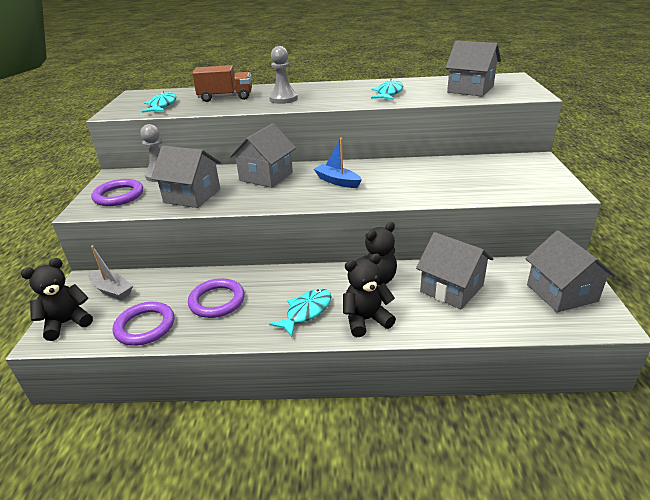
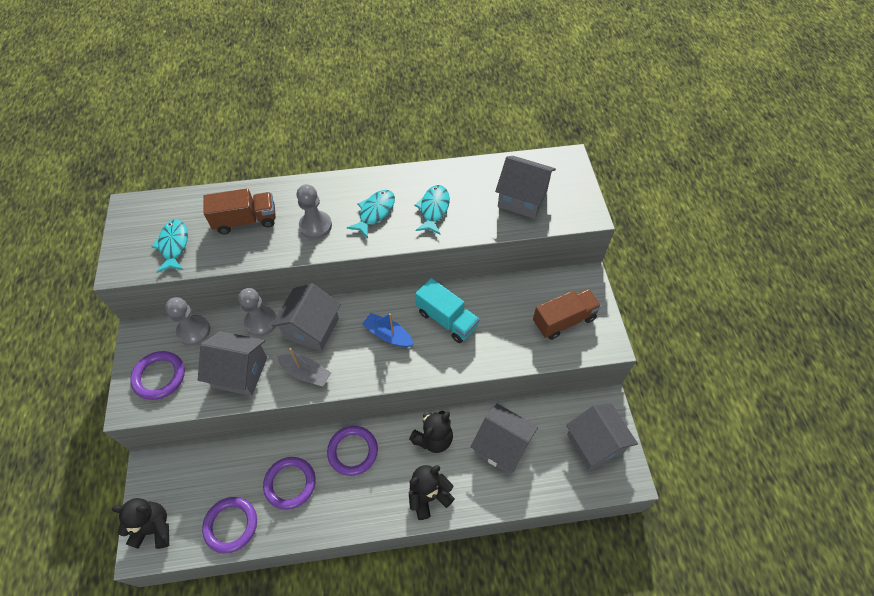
camera: 10 degrees left, 25 degrees up
black teddy bear [21,258,93,341] -> black teddy bear turned 45 degrees clockwise [112,498,169,549]
grey boat [88,245,133,300] -> grey boat moved to [277,348,331,386]
turquoise fish [269,289,332,337] -> turquoise fish moved to [347,190,395,238]
none -> grey pawn [238,288,277,336]
none -> purple ring [327,426,378,476]
none -> turquoise truck [415,278,480,343]
none -> brown truck [533,289,601,340]

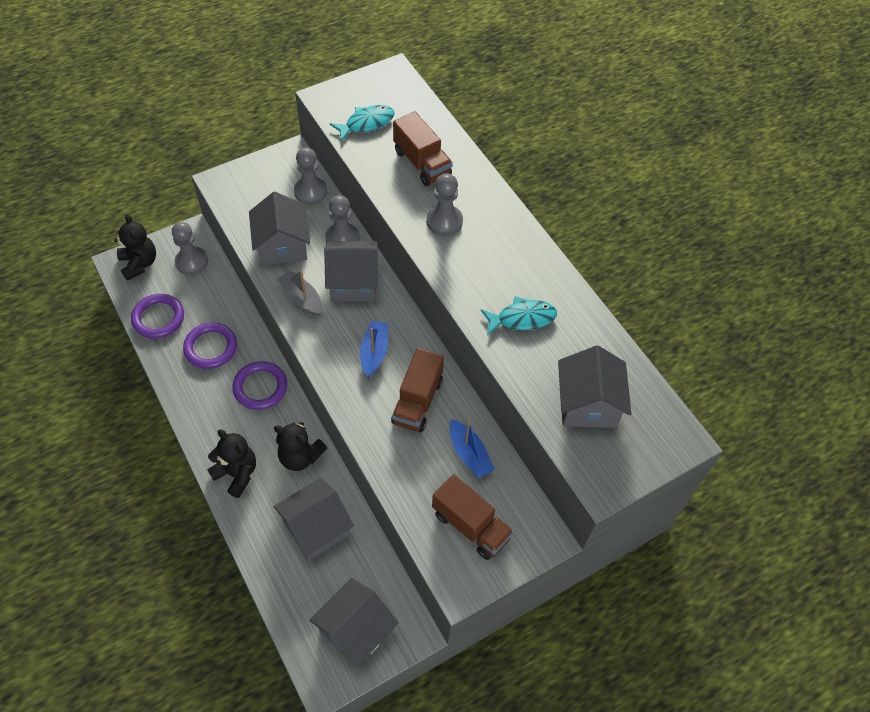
camera: 65 degrees right, 0 degrees up
purple ring [130,351,185,400] -> none
grey boat [277,348,331,386] -> grey boat turned 135 degrees clockwise [277,270,322,316]
turquoise fish [347,190,395,238] -> none
turquoise truck [415,278,480,343] -> brown truck [391,348,444,432]
grey house [471,403,538,474] -> grey house turned 45 degrees clockwise [274,478,354,561]
none -> grey pawn [172,222,208,275]
none -> blue boat [450,419,495,478]

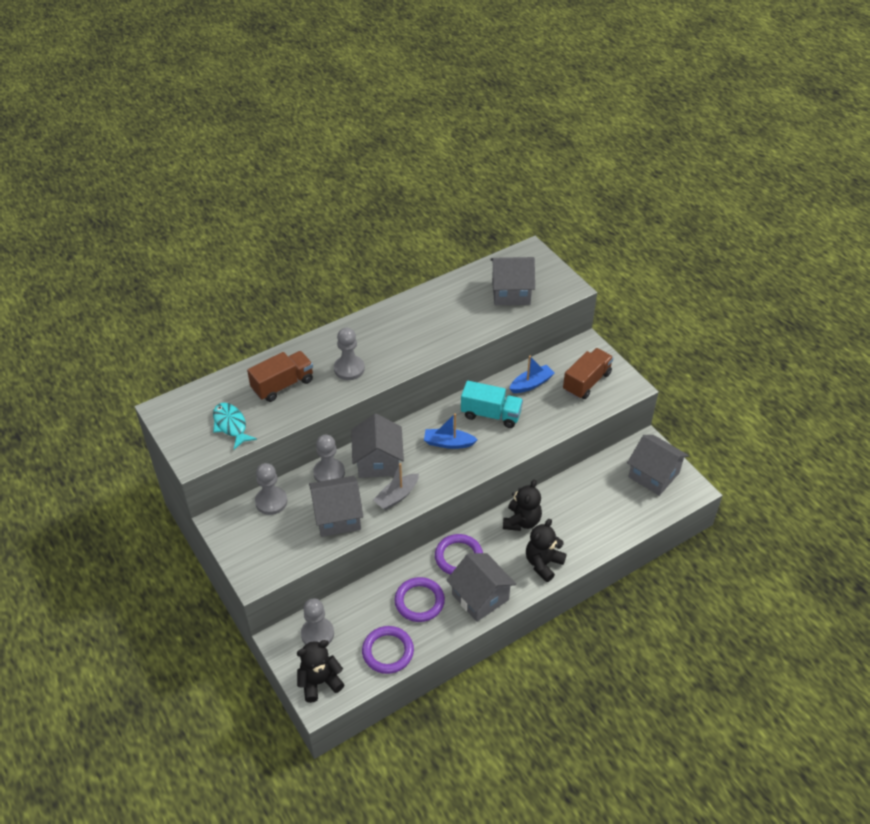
camera: 90 degrees left, 10 degrees down
grey house [274,478,354,561] -> grey house moved to [446,553,516,622]
brown truck [391,348,444,432] -> turquoise truck [461,381,523,428]
turquoise fish [481,296,557,335] -> none

